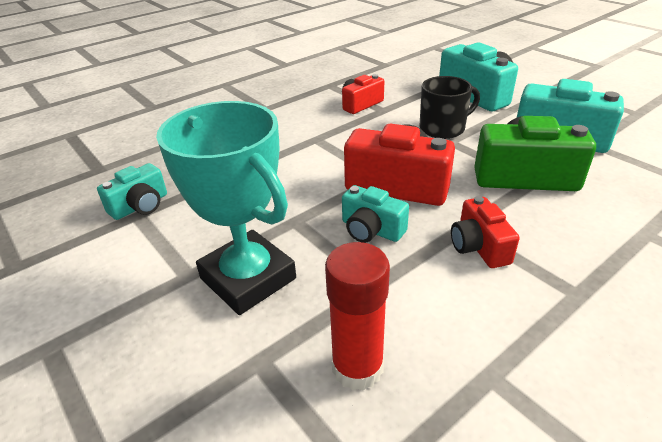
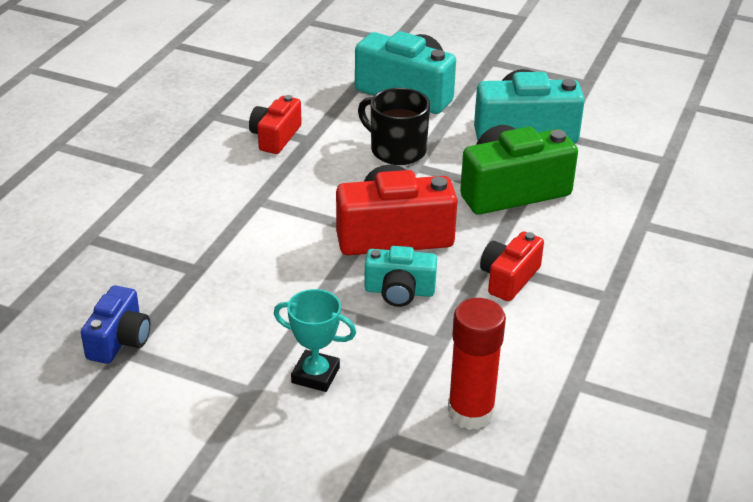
camera: 30 degrees left, 0 degrees up
turquoise camera [97,163,167,220] -> blue camera [81,285,150,364]
turquoise trophy [156,101,296,315] -> turquoise trophy [274,289,356,392], size x0.51
black mug [420,76,480,139] -> black mug turned 90 degrees counterclockwise [358,88,430,165]
red camera [451,196,520,268] -> red camera turned 75 degrees clockwise [480,232,544,301]

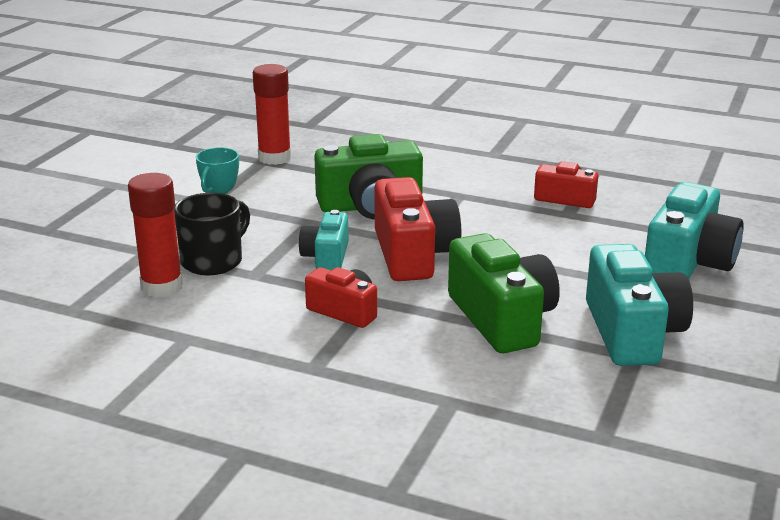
camera: 90 degrees right, 10 degrees down
blue camera [81,285,150,364] -> red glue stick [253,64,291,165]
black mug [358,88,430,165] -> black mug moved to [174,193,250,275]
none -> green camera [314,134,423,219]

